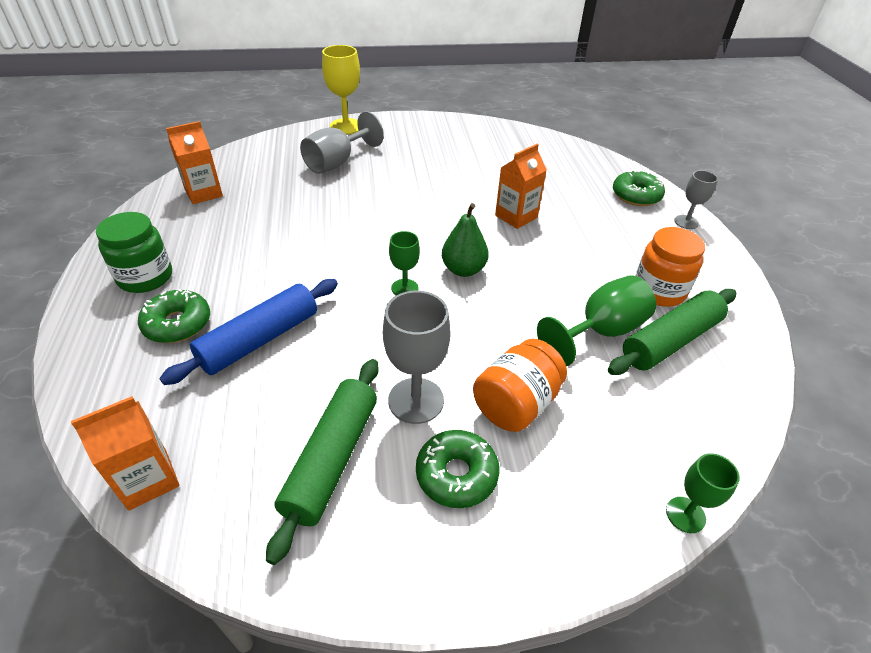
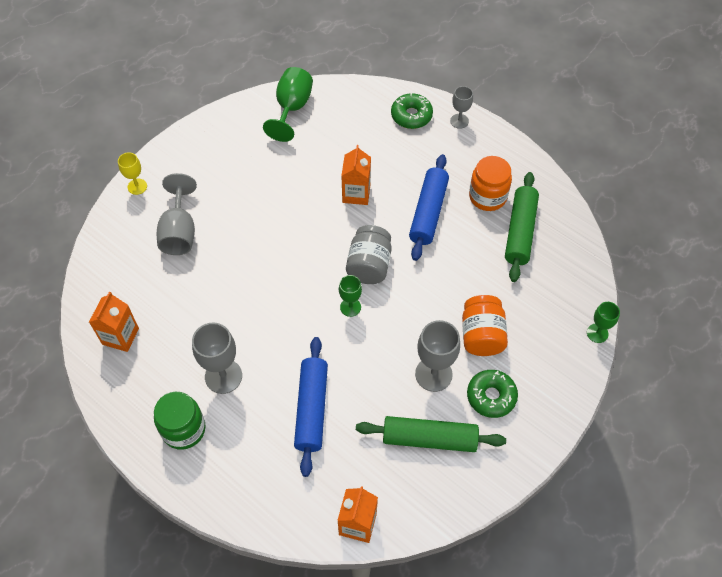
camera: 40 degrees left, 15 degrees up
green donut [138,289,210,343] -> none
green rolling pin [266,359,379,565] -> green rolling pin turned 60 degrees counterclockwise [356,416,506,452]
yellow goblet [322,45,360,134] -> yellow goblet [118,152,147,195], size x0.59
green pear [442,203,489,277] -> grey jar [346,225,392,284]
green goblet [537,275,656,366] -> green goblet moved to [263,67,313,142]
none -> grey goblet [192,323,242,394]
none -> blue rolling pin [409,154,449,261]

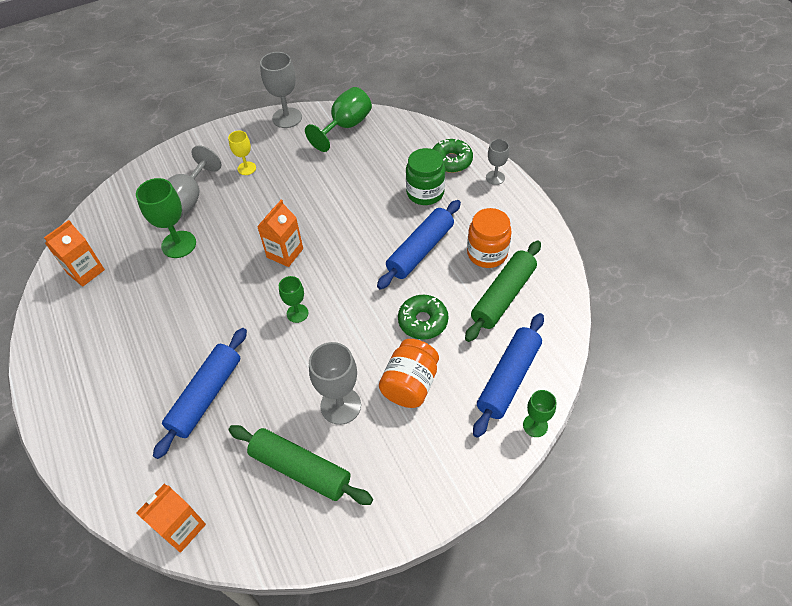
camera: 25 degrees right, 5 degrees down
yellow goblet [118,152,147,195] -> yellow goblet moved to [228,131,256,175]
green jar [154,392,206,450] -> green jar moved to [406,148,445,205]
grey goblet [192,323,242,394] -> grey goblet moved to [260,52,302,128]
orange carton [341,145,371,205] -> orange carton moved to [257,200,303,267]
grey jar [346,225,392,284] -> none
green donut [467,370,518,418] -> green donut moved to [398,295,448,340]
none -> green goblet [136,178,196,258]
none -> blue rolling pin [473,313,544,438]

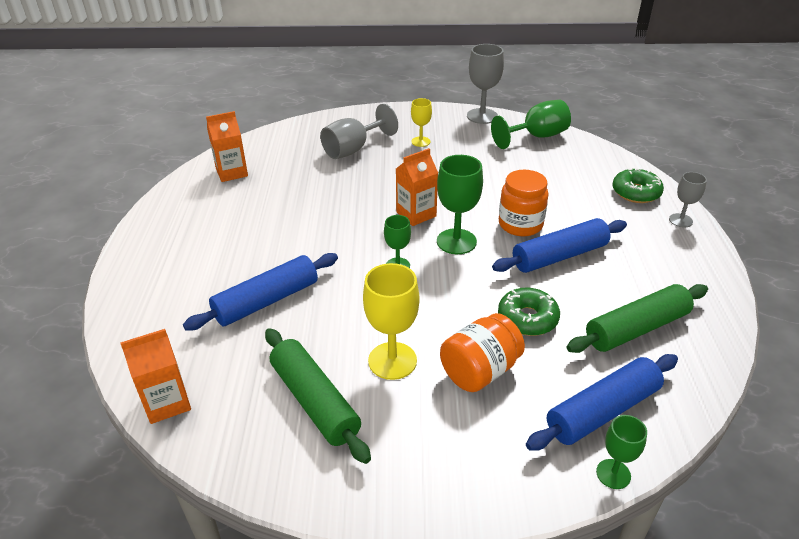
camera: 25 degrees right, 15 degrees down
green goblet [136,178,196,258] -> green goblet moved to [437,155,483,254]
grey goblet [309,342,361,425] -> yellow goblet [363,263,420,380]
green jar [406,148,445,205] -> none
orange jar [467,208,512,268] -> orange jar moved to [499,170,549,236]

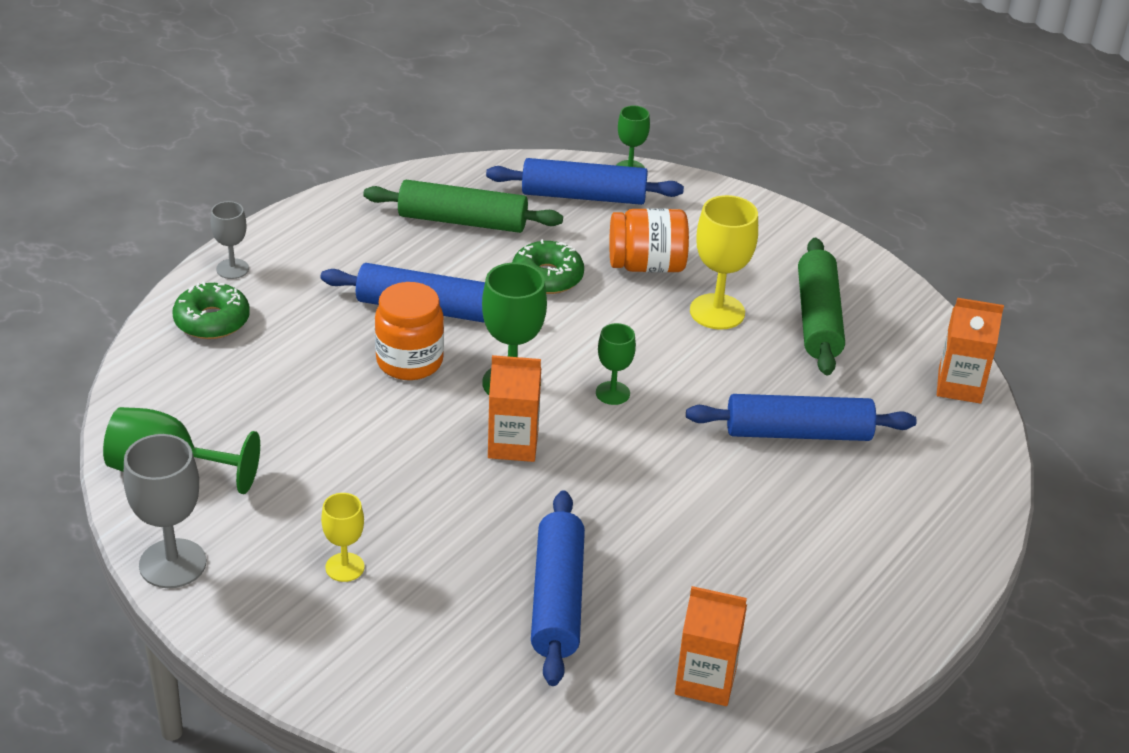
camera: 145 degrees left, 0 degrees up
grey goblet [320,104,398,159] -> none
none -> blue rolling pin [531,490,585,686]

